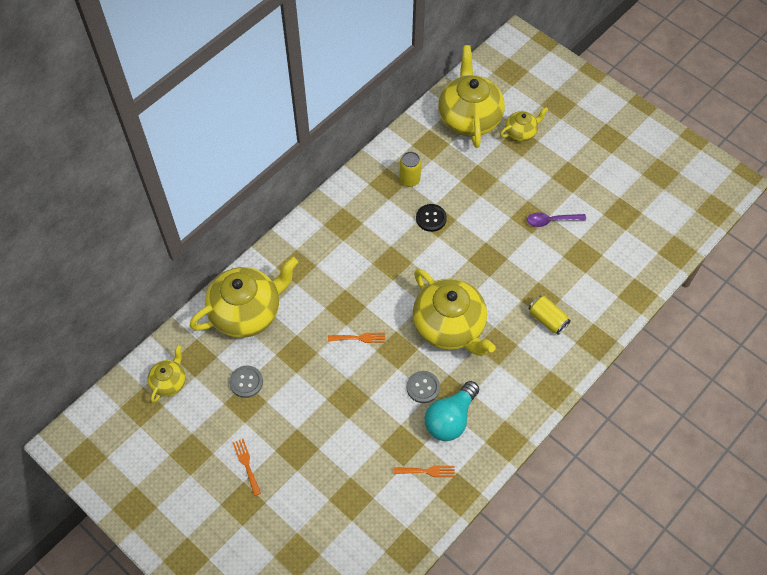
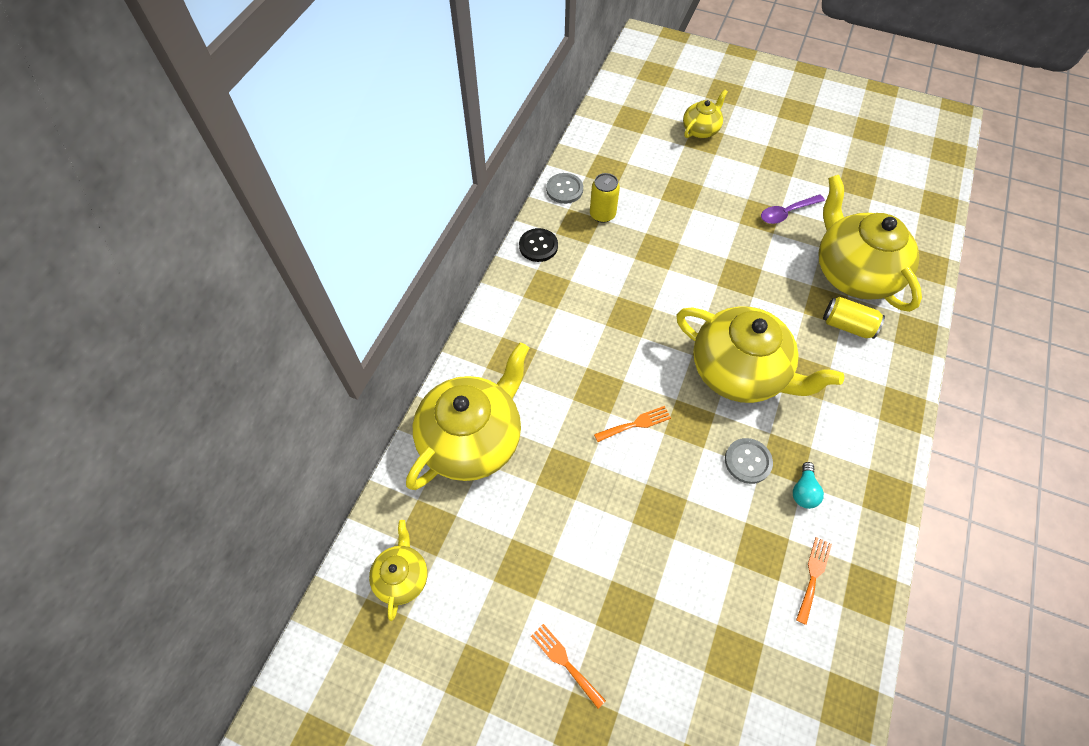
camera: 20 degrees left, 0 degrees up
grey button [229,366,263,398] -> grey button moved to [546,173,583,204]
orange fork [393,466,455,477] -> orange fork turned 45 degrees counterclockwise [796,537,832,625]
black button [416,204,447,232] -> black button moved to [519,228,558,262]
turquoise light bulb [425,381,479,441] -> turquoise light bulb [793,462,824,509], size x0.49
yellow teapot [438,45,505,148] -> yellow teapot moved to [819,175,922,312]

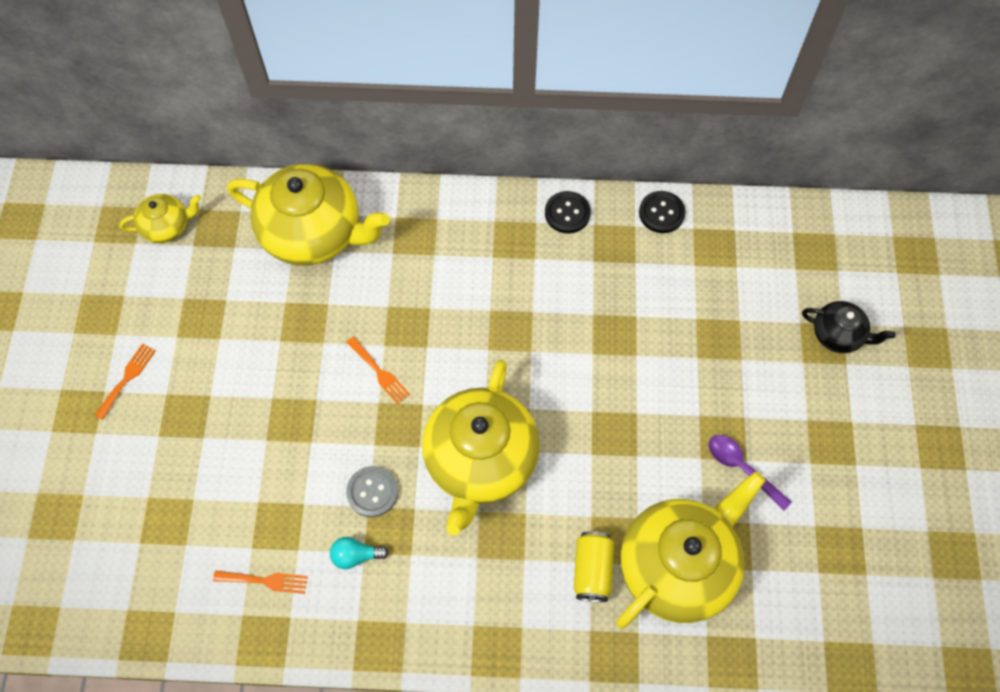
camera: 70 degrees right, 5 degrees up
grey button [546,173,583,204] -> black button [639,191,686,233]
yellow can [590,173,620,223] -> none
yellow teapot [683,89,728,138] -> black teapot [802,301,895,353]

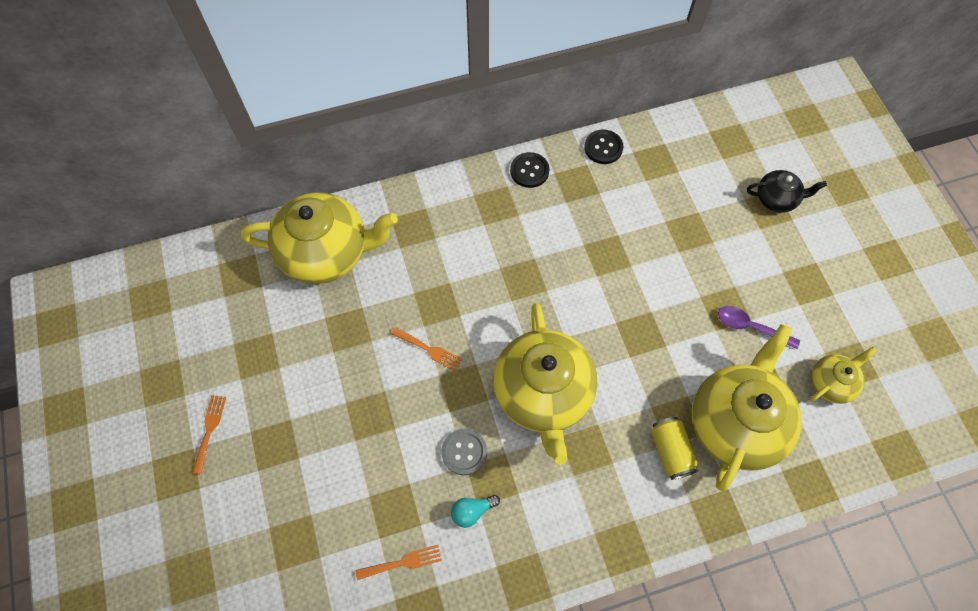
camera: 20 degrees left, 0 degrees up
yellow teapot [119,194,201,243] -> yellow teapot moved to [810,347,877,404]

